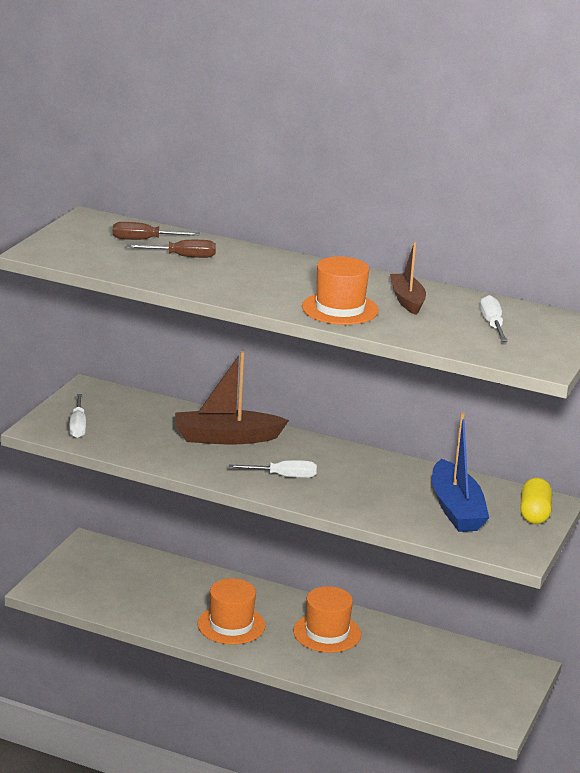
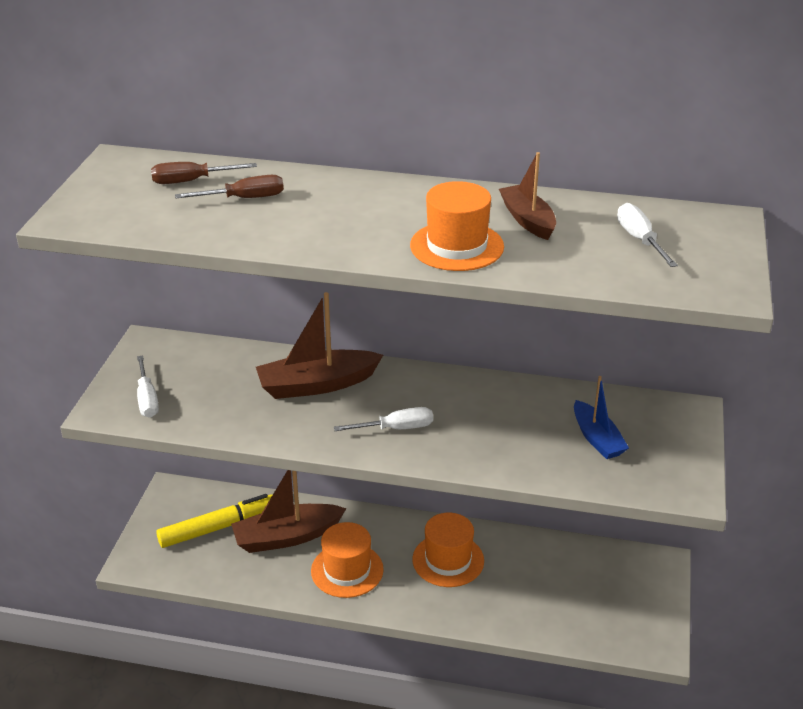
camera: 10 degrees left, 10 degrees up
blue boat [432,412,489,532] -> blue boat [574,376,629,459], size x0.63
yellow capsule [520,478,552,524] -> none
none -> yellow marker [156,494,272,548]
none -> brown boat [231,470,347,553]

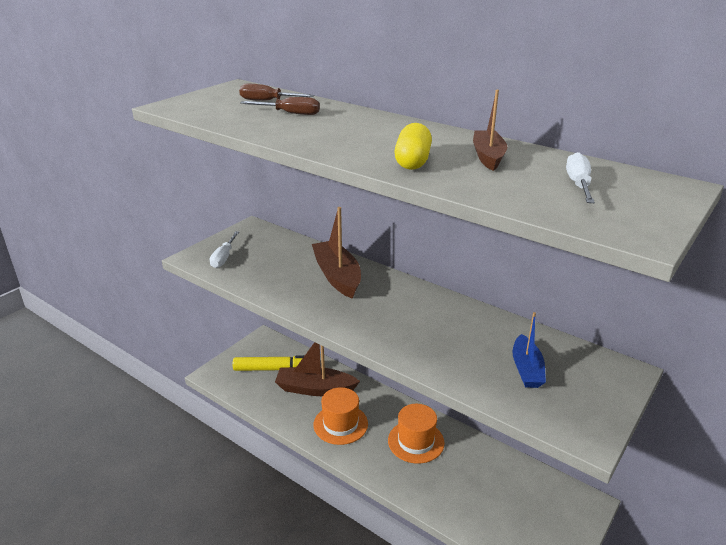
camera: 25 degrees right, 5 degrees down
brown boat [256,292,383,399] -> brown boat turned 60 degrees clockwise [312,207,361,299]
white screwdriver [334,407,433,431] -> none
orange hat [410,181,504,271] -> yellow capsule [394,123,432,170]

